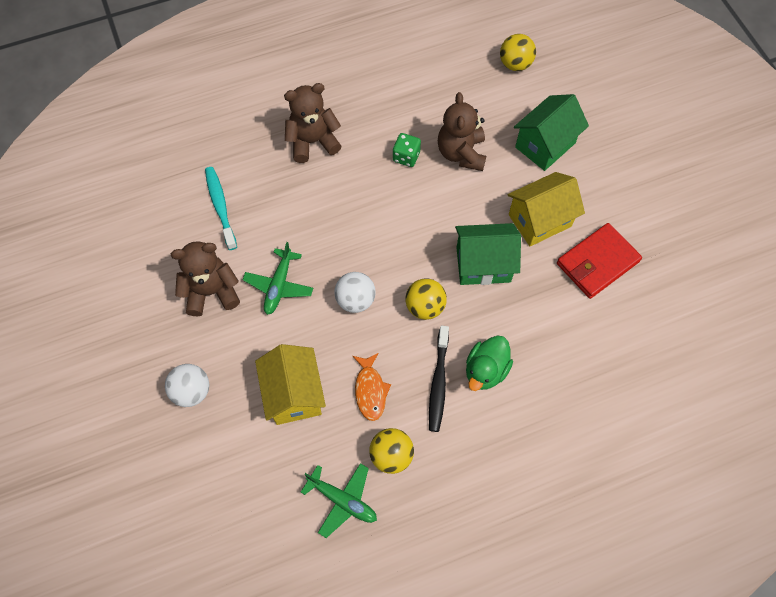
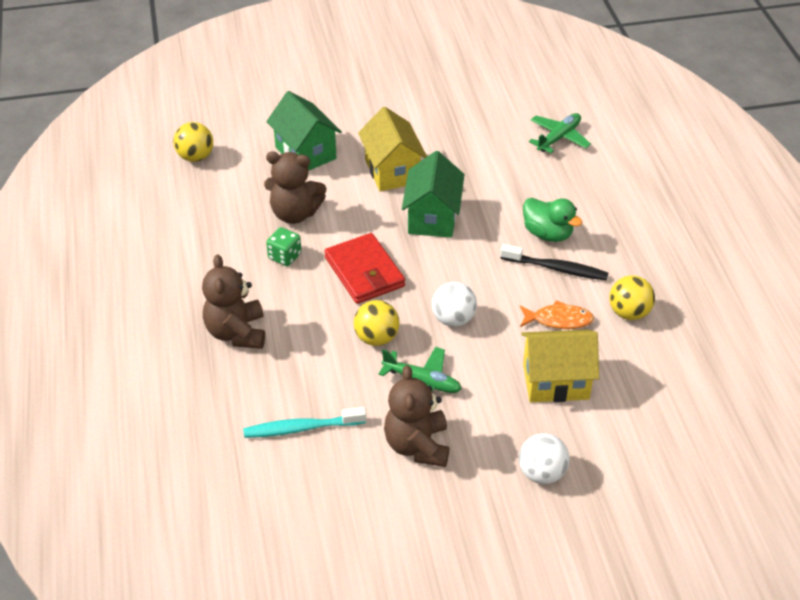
camera: 80 degrees left, 20 degrees down
green plane [301,463,377,538] -> green plane moved to [529,113,591,153]
yellow ball [405,278,447,320] -> yellow ball moved to [354,300,399,346]
red wallet [557,223,642,299] -> red wallet moved to [324,233,405,304]

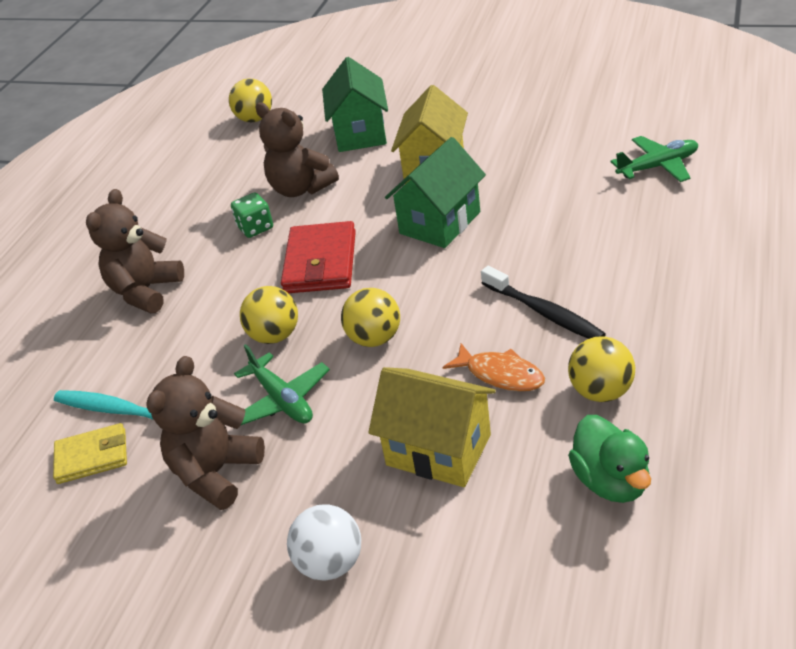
camera: 35 degrees right, 5 degrees down
white ball [432,282,477,327] -> yellow ball [341,288,400,347]
green duck [523,198,582,242] -> green duck moved to [568,415,651,503]
none -> yellow wallet [53,423,127,484]

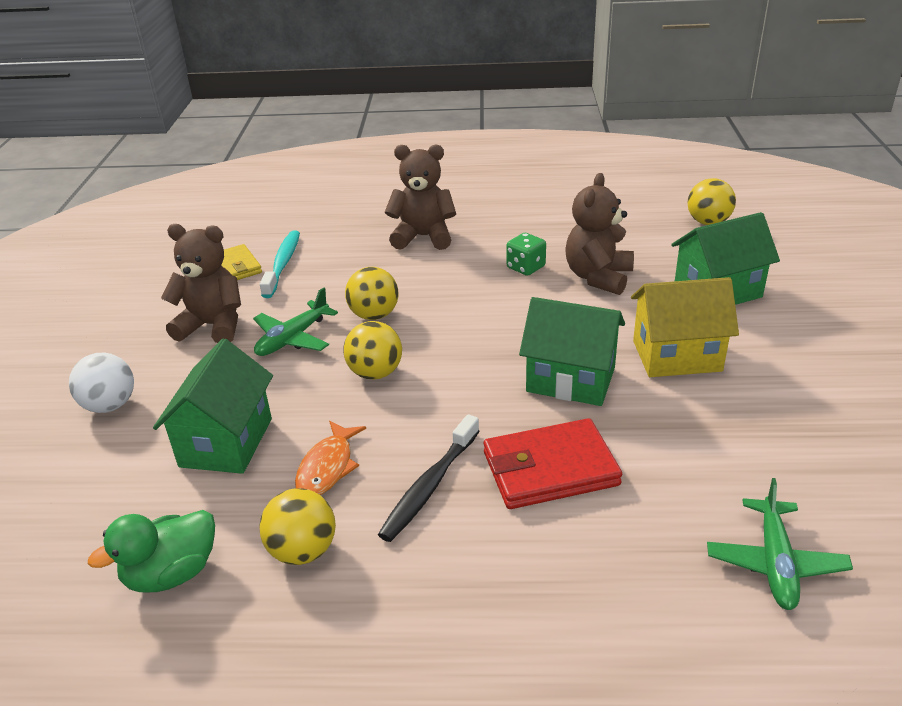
camera: 70 degrees right, 5 degrees down
red wallet [281,221,356,293] -> red wallet moved to [484,418,622,509]
yellow house [368,367,496,487] -> green house [153,339,273,474]
green plane [611,136,698,182] -> green plane turned 45 degrees clockwise [707,478,853,610]

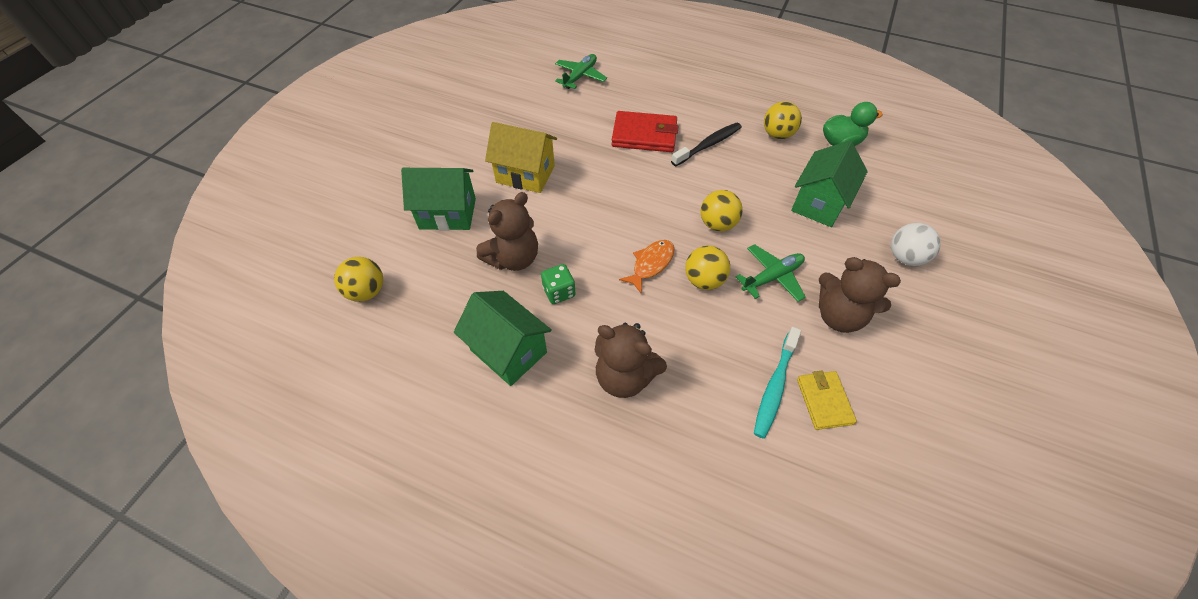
camera: 160 degrees left, 20 degrees up
orange fish [295,421,366,495] -> orange fish moved to [619,240,674,293]
green house [519,297,625,406] -> green house moved to [454,291,552,386]

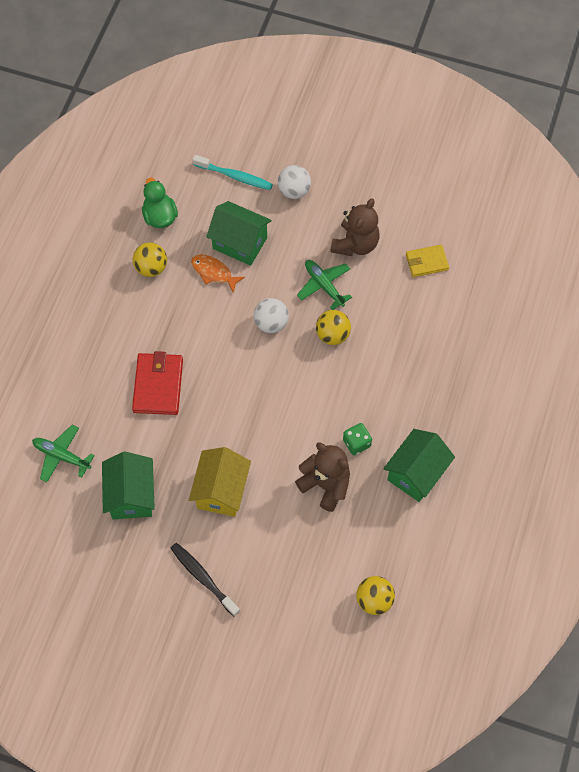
camera: 95 degrees left, 10 degrees up
green house [401,168,476,231] -> green house moved to [102,452,155,519]
brown teddy bear [595,323,667,398] -> none
orange fish [619,240,674,293] -> orange fish moved to [191,254,245,293]
black toothbrush [671,123,742,166] -> black toothbrush moved to [170,543,240,617]
yellow ball [701,190,743,231] -> white ball [254,298,289,333]
turquoise toothbrush [754,327,801,439] -> turquoise toothbrush moved to [193,155,273,190]

